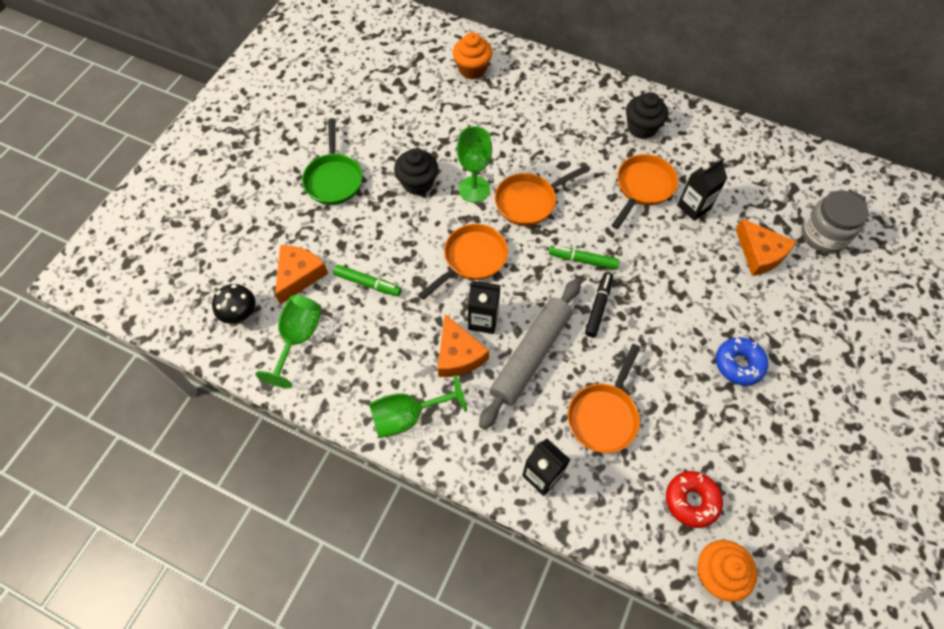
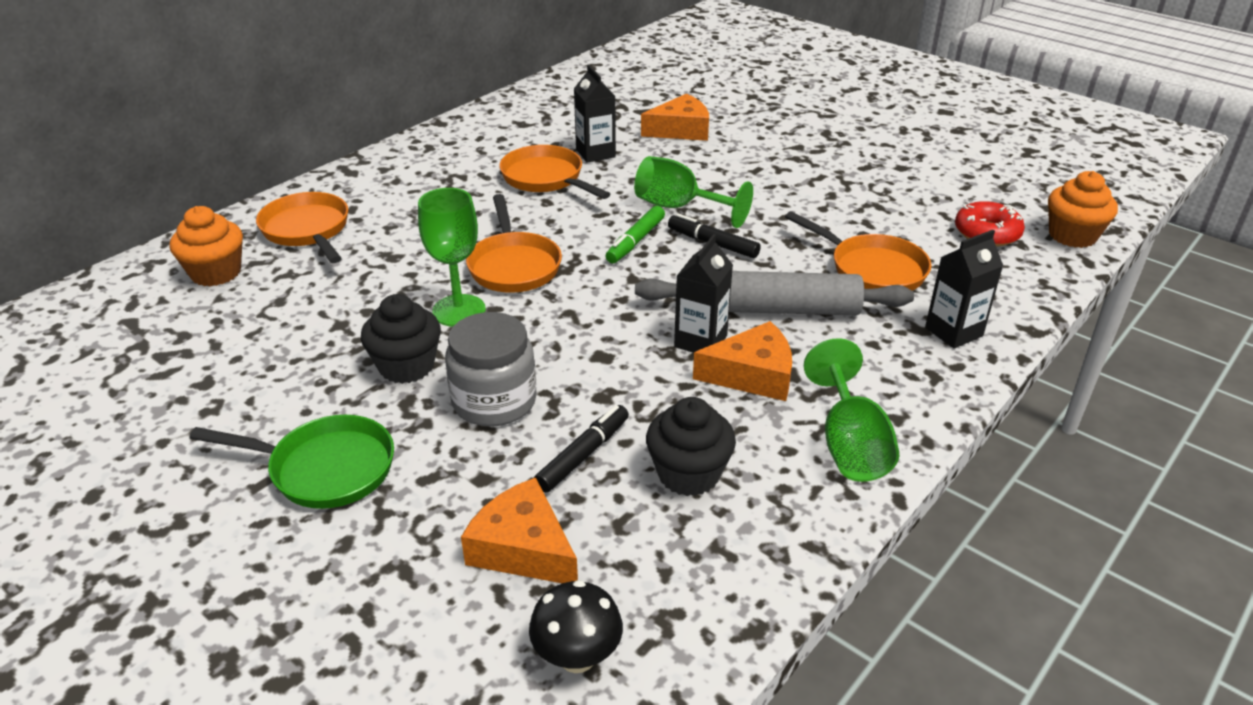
camera: 75 degrees left, 25 degrees down
green goblet [256,295,322,388] -> green goblet moved to [634,156,753,228]
green marker [333,265,402,296] -> black marker [534,405,629,493]
orange pan [418,224,508,300] -> orange pan moved to [256,192,348,263]
grey rolling pin [479,278,581,429] -> grey rolling pin turned 45 degrees counterclockwise [635,271,914,315]
black cupcake [626,92,668,139] -> black cupcake moved to [646,397,736,496]
blue donut [716,337,768,386] -> none
grey jar [801,190,868,254] -> grey jar moved to [445,312,537,427]

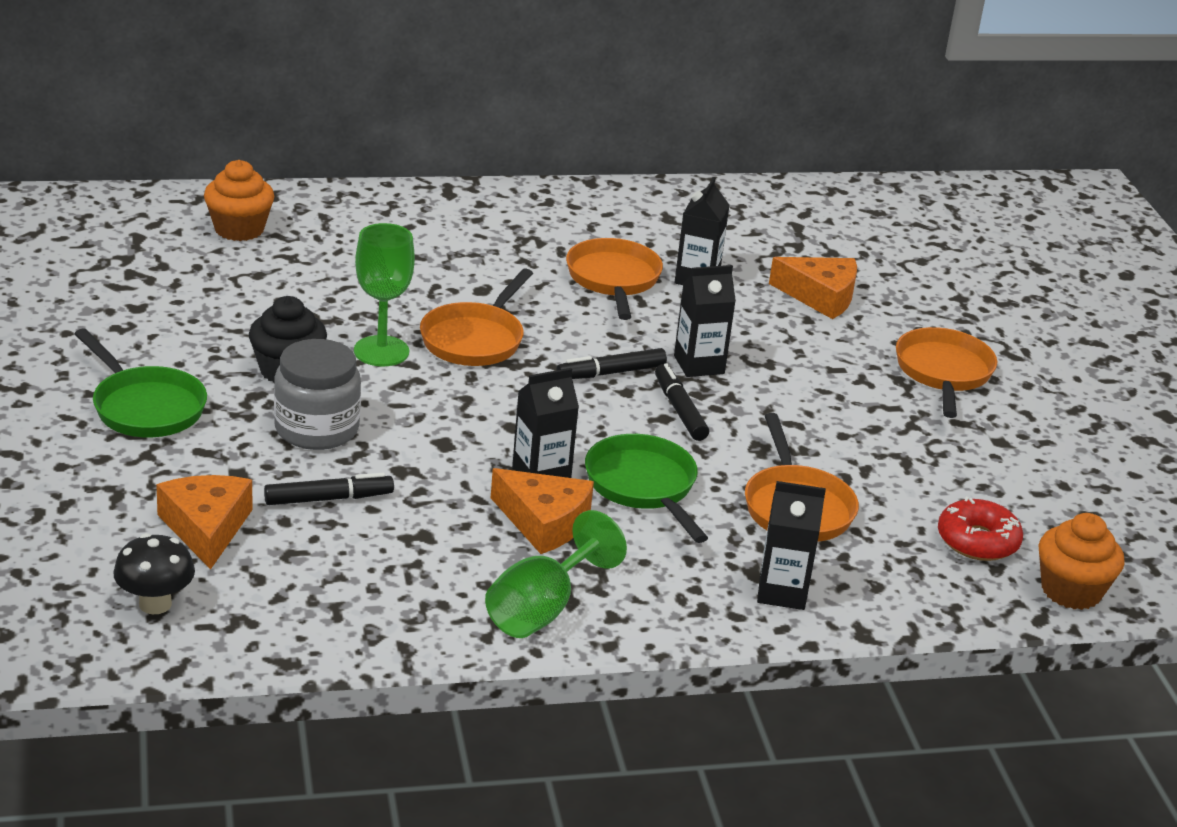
camera: 35 degrees right, 5 degrees down
orange pan [256,192,348,263] -> orange pan moved to [896,327,997,418]
green marker [605,206,665,263] -> black marker [556,348,667,379]
green goblet [634,156,753,228] -> black carton [674,265,736,377]
grey rolling pin [635,271,914,315] -> green pan [585,434,708,543]
black cupcake [646,397,736,496] -> none

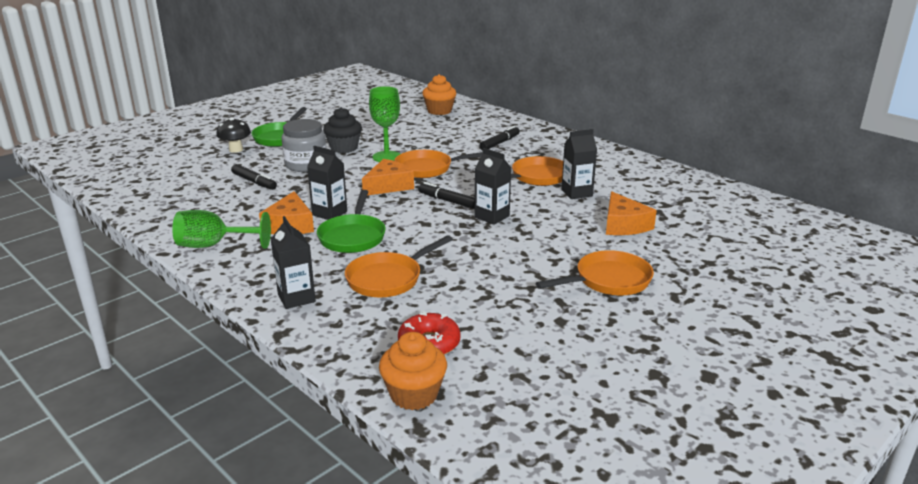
camera: 60 degrees right, 5 degrees down
black mushroom [113,533,195,614] -> black mushroom moved to [216,117,251,153]
orange cheese [156,475,252,570] -> orange cheese moved to [362,159,414,195]
green pan [585,434,708,543] -> green pan turned 150 degrees clockwise [317,190,386,253]
black marker [655,363,709,441] -> black marker moved to [480,126,520,150]

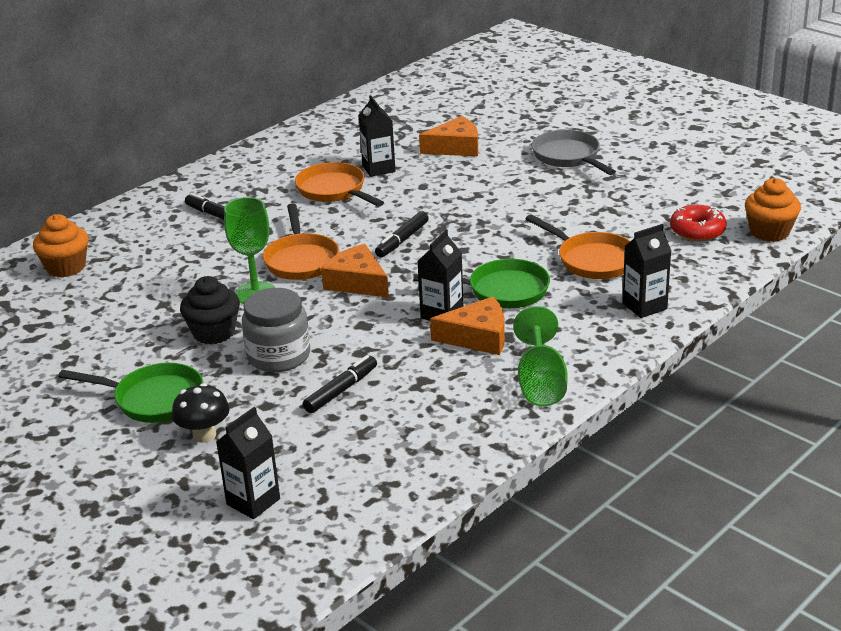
camera: 90 degrees left, 5 degrees up
black carton [474,148,511,225] -> black carton moved to [216,407,280,519]
orange pan [536,250,654,295] -> grey pan [532,130,616,175]

